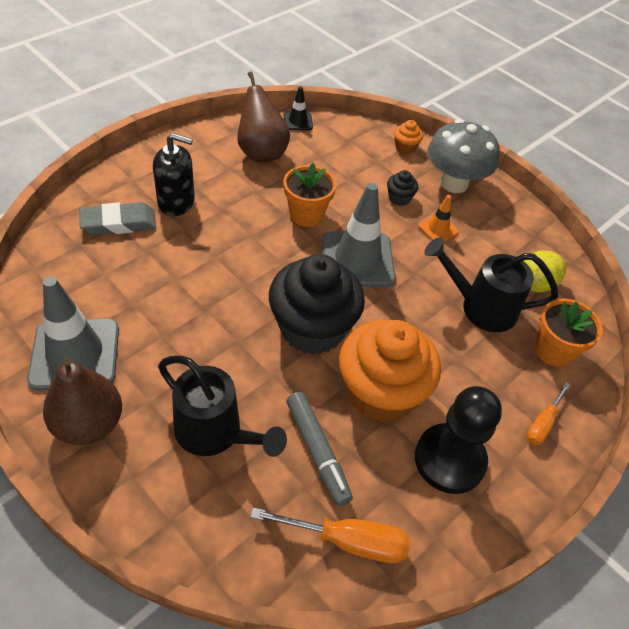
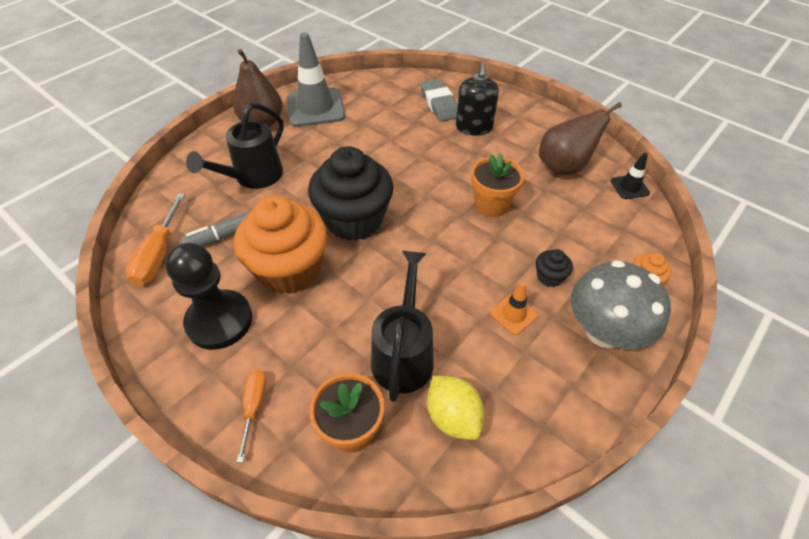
camera: 90 degrees right, 0 degrees up
grey traffic cone [322,183,396,287] -> none
orange screwdriver [527,382,570,445] -> orange screwdriver turned 60 degrees clockwise [237,370,267,463]

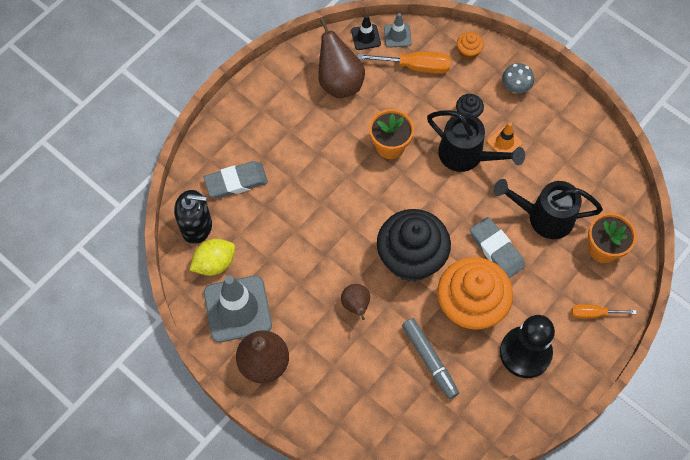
camera: 90 degrees left, 15 degrees up
orange screwdriver [125,193,185,286] -> orange screwdriver moved to [357,52,451,74]
black watering can [186,103,284,189] -> black watering can moved to [427,110,525,172]
yellow lemon [427,376,484,440] -> yellow lemon moved to [190,239,235,276]
black soap dispenser [456,62,499,135] -> black soap dispenser moved to [174,190,212,244]
grey mushroom [570,260,671,349] -> grey mushroom [502,63,534,93], size x0.51
none -> brown pear [341,284,370,320]
none -> grey traffic cone [384,13,412,48]
none -> grey eraser [470,217,525,278]

